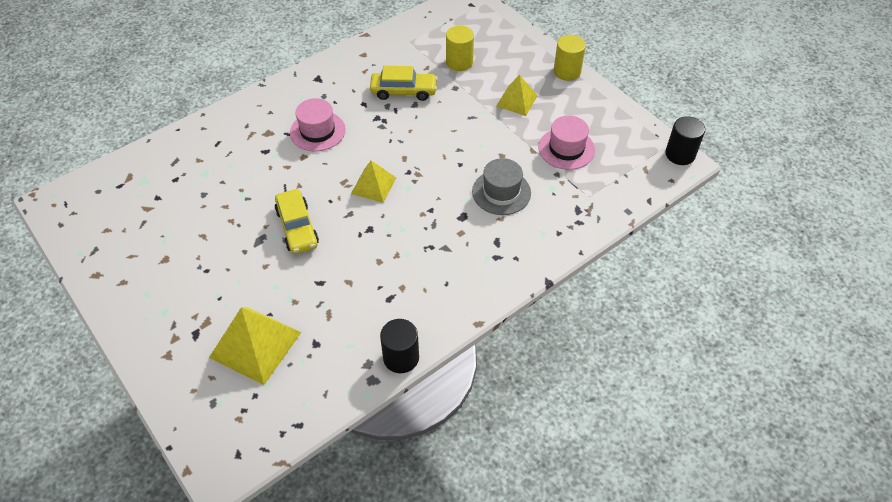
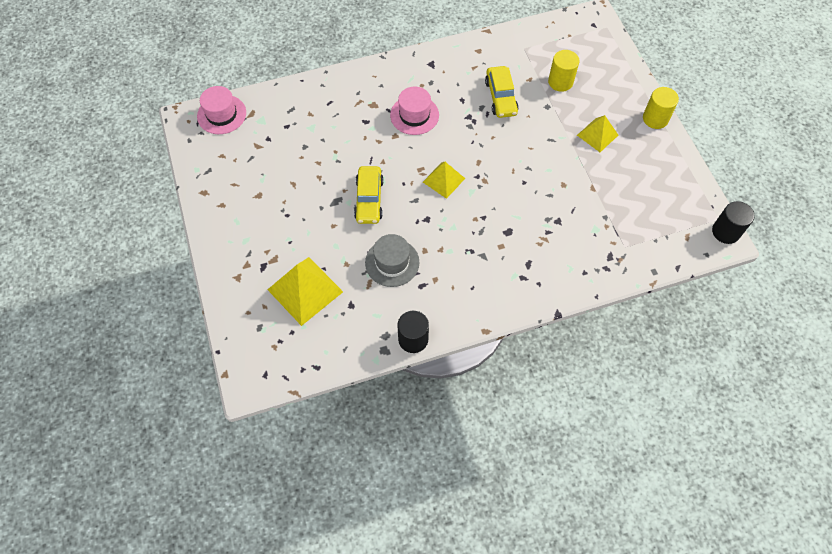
camera: 20 degrees right, 10 degrees up
yellow car [370,66,438,101] -> yellow car turned 60 degrees clockwise [485,66,519,118]
grey hat [472,158,531,215] -> grey hat moved to [365,234,419,287]
pink hat [538,115,595,170] -> pink hat moved to [197,86,246,134]

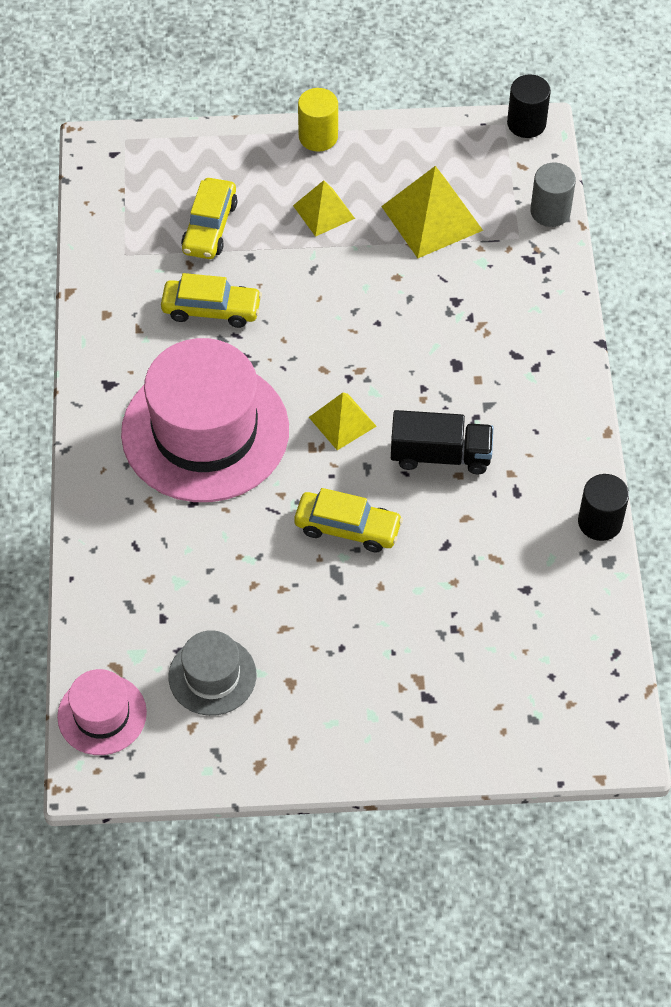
camera: 75 degrees left, 5 degrees down
yellow pyramid [267,257,343,326] -> yellow pyramid moved to [381,166,483,258]
grey hat [365,234,419,287] -> grey hat moved to [169,630,257,716]
pink hat [390,87,439,135] -> pink hat [121,338,289,502], size x2.05
yellow cylinder [548,50,580,92] -> yellow car [181,178,237,259]
none -> black truck [391,410,493,474]
none -> grey cylinder [530,163,576,227]

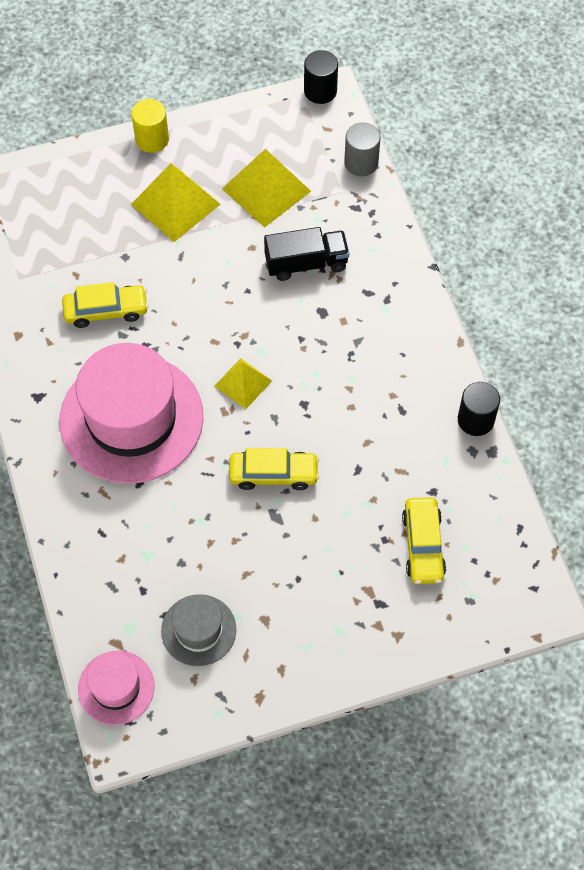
camera: 15 degrees left, 5 degrees up
yellow car [181,178,237,259] -> yellow car moved to [402,497,446,584]
yellow pyramid [293,180,355,237] -> yellow pyramid [131,163,221,242], size x1.64
black truck [391,410,493,474] -> black truck moved to [264,227,349,281]

